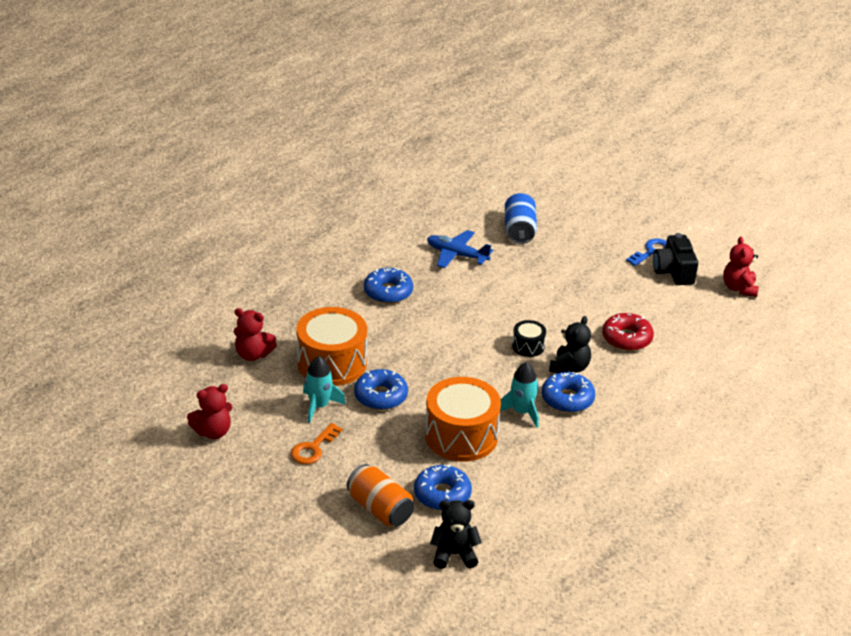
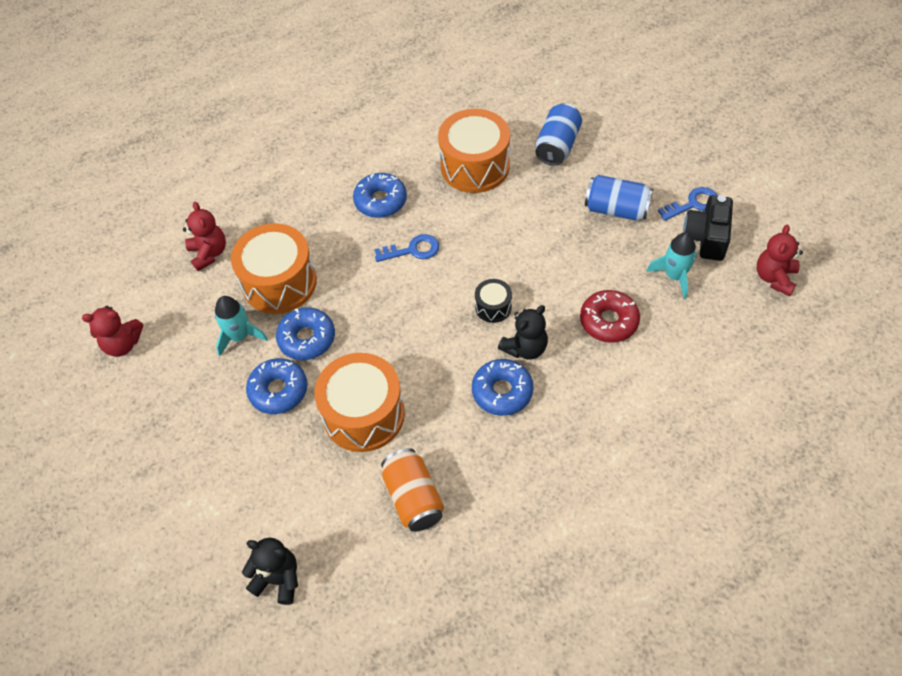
camera: 25 degrees right, 20 degrees up
red teddy bear [234,308,277,361] -> red teddy bear turned 150 degrees counterclockwise [183,202,226,271]
orange key [290,423,343,464] -> none
orange can [347,464,414,526] -> orange can moved to [381,448,444,532]
blue donut [414,464,472,511] -> blue donut moved to [246,358,308,414]
blue plane [427,230,493,268] -> orange drum [438,109,510,193]
turquoise rocket [500,362,539,428] -> turquoise rocket moved to [647,233,697,299]
none -> blue key [375,234,439,262]
none -> blue can [585,175,653,221]

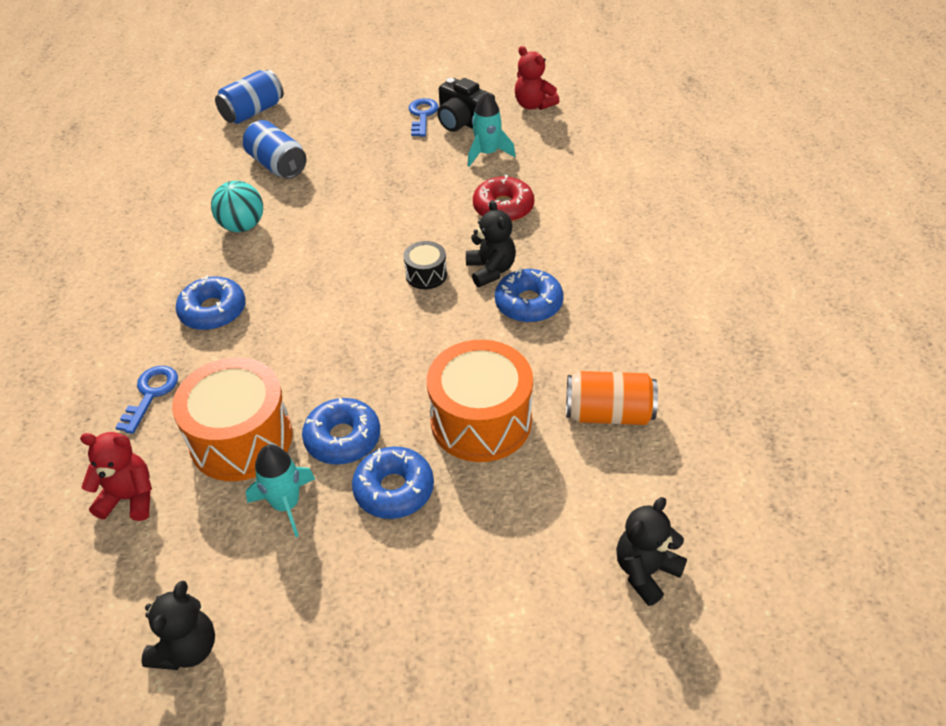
camera: 65 degrees left, 10 degrees down
red teddy bear [82,306,143,357] -> black teddy bear [141,581,215,670]
blue key [375,234,439,262] -> blue key moved to [115,366,178,434]
orange drum [438,109,510,193] -> turquoise ball [211,181,263,232]
blue can [585,175,653,221] -> blue can moved to [215,70,284,124]

